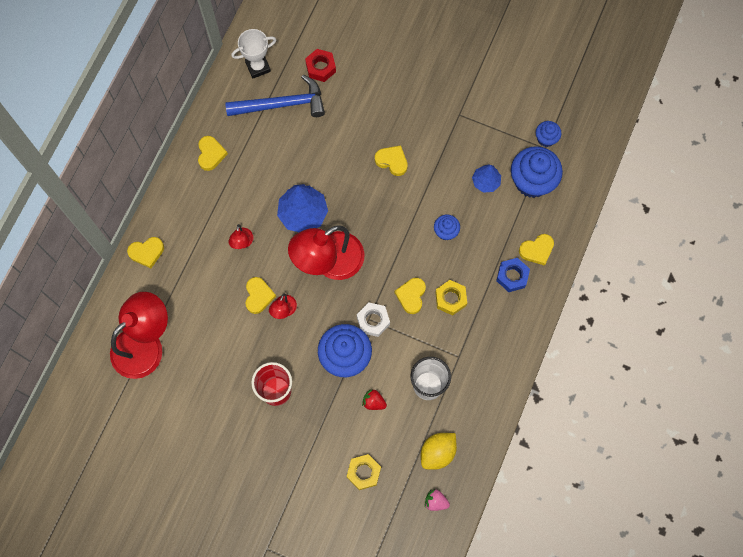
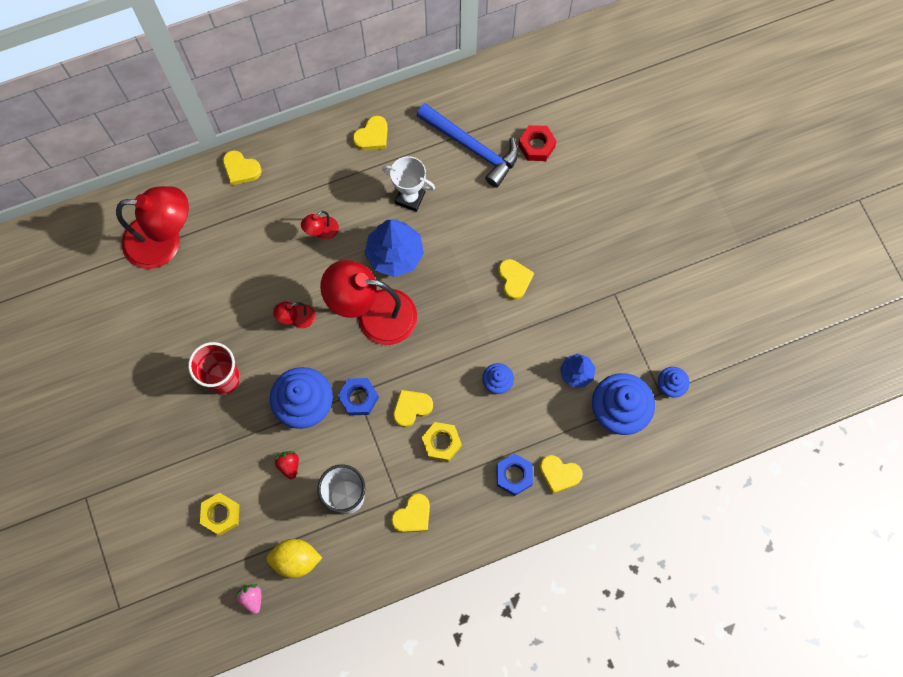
camera: 45 degrees right, 0 degrees up
white trophy [231,29,276,79] -> white trophy moved to [382,156,435,212]
yellow heart [245,277,276,314] -> yellow heart moved to [391,493,430,533]
white nut [357,302,390,337] -> blue nut [338,378,379,416]

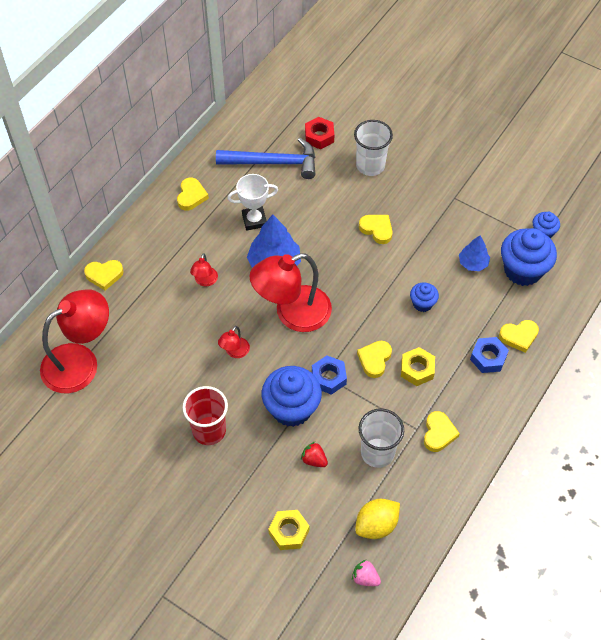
camera: 35 degrees left, 15 degrees down
none -> white cup [354,120,393,176]

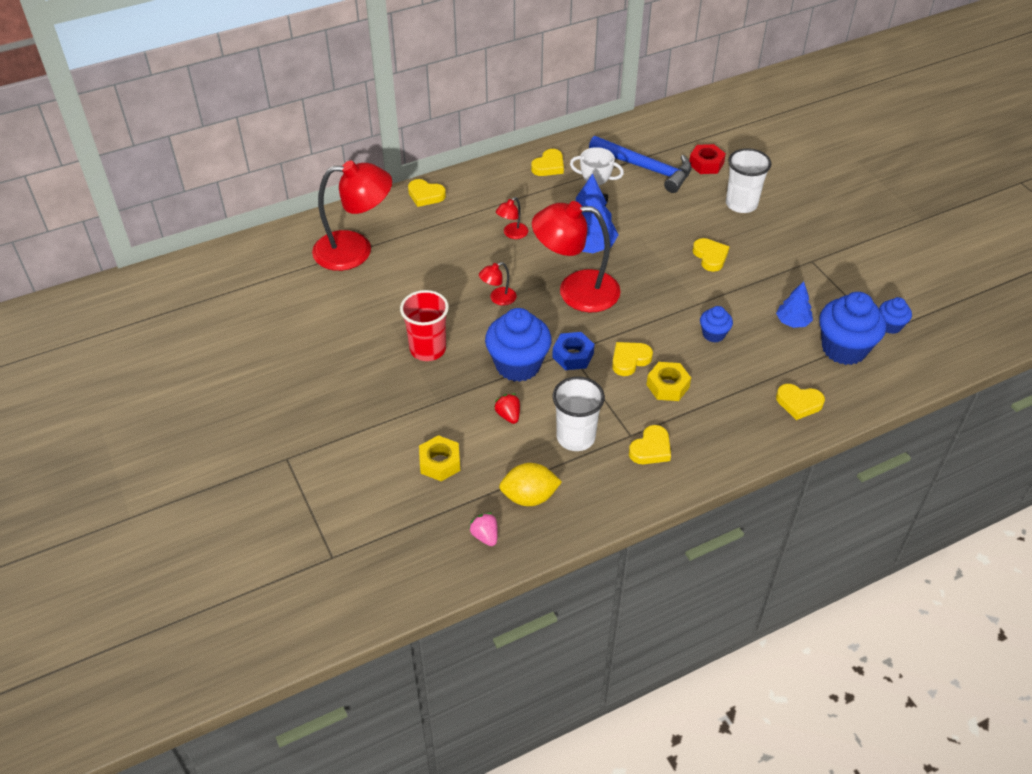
camera: 30 degrees right, 10 degrees down
blue nut [470,337,509,373] -> none

